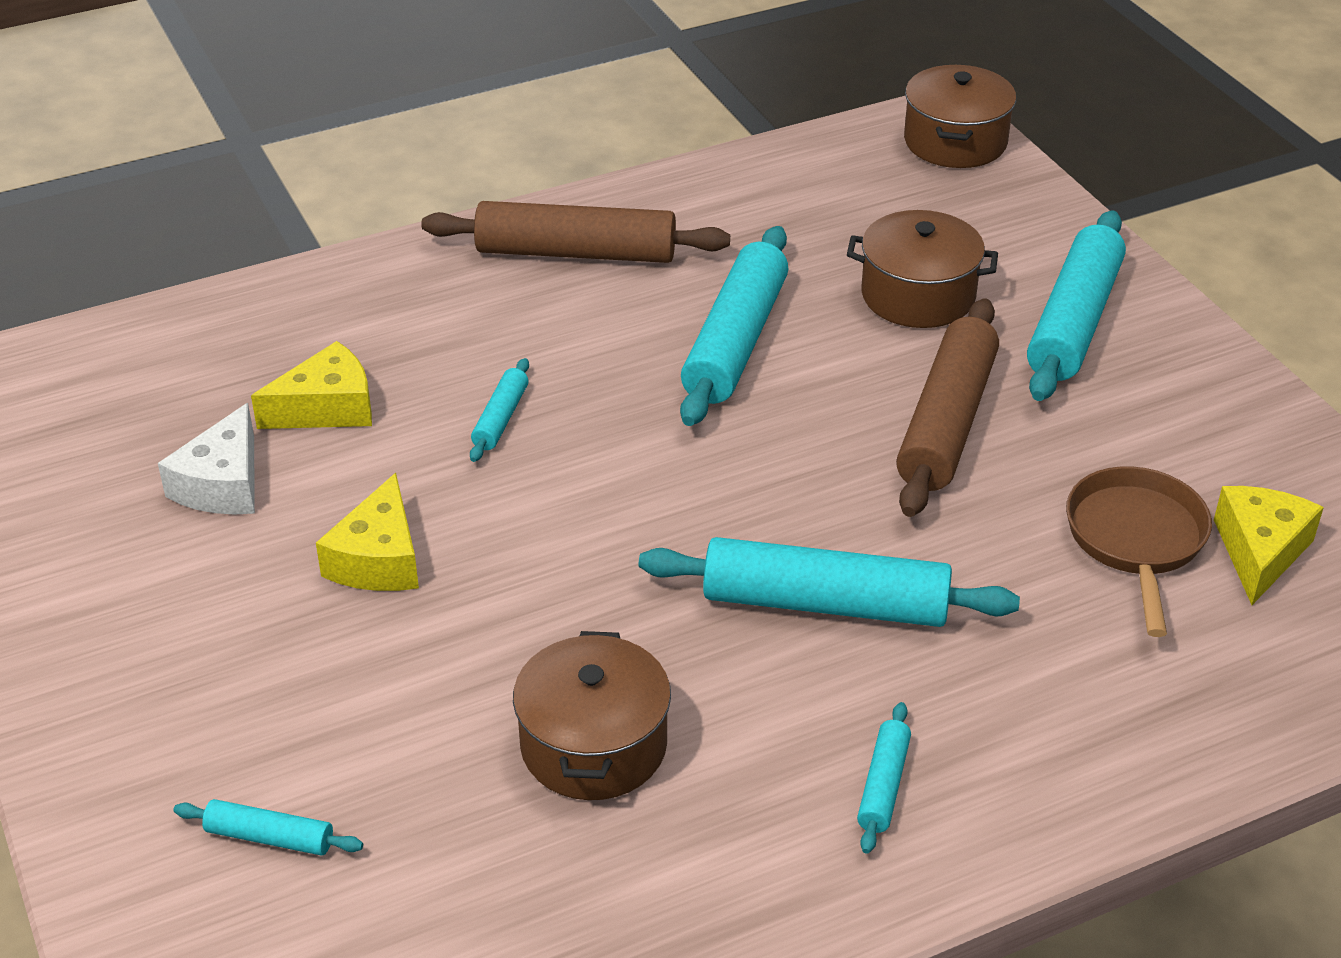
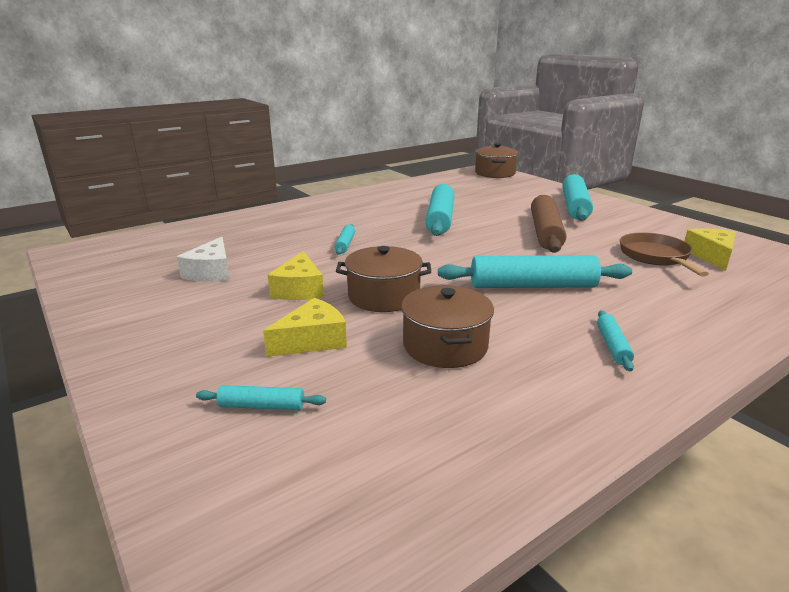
camera: 10 degrees left, 15 degrees down
yellow cheese [251,341,372,429] -> yellow cheese moved to [263,298,347,357]
brown rolling pin [421,201,730,263] -> none
brown pot [847,210,998,328] -> brown pot moved to [336,246,431,312]

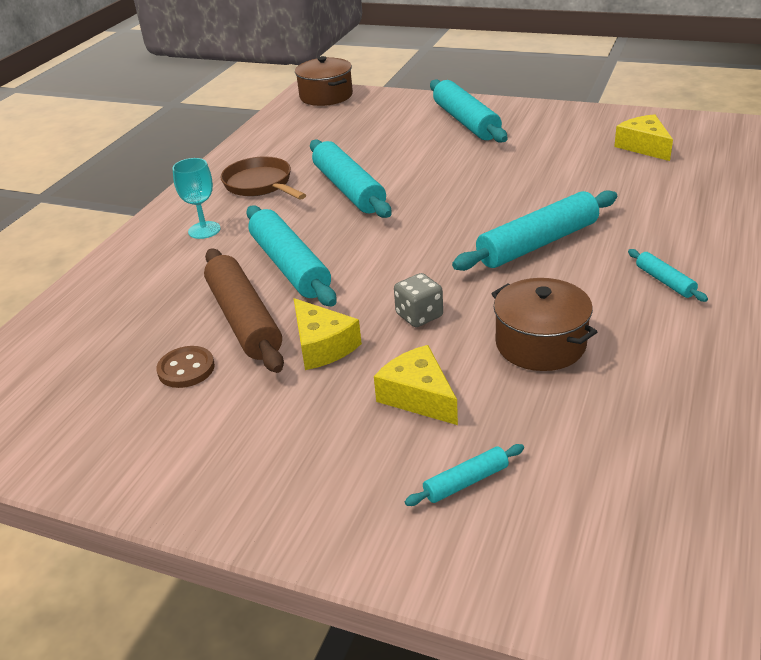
camera: 30 degrees left, 10 degrees up
white cheese [177,237,230,282] -> brown button [156,346,215,388]
yellow cheese [263,298,347,357] -> yellow cheese turned 60 degrees counterclockwise [374,345,458,425]
turquoise rolling pin [335,224,355,255] -> turquoise rolling pin [246,205,337,306], size x2.13
brown pot [336,246,431,312] -> grey dice [394,273,443,327]
brown rolling pin [531,195,566,253] -> brown rolling pin moved to [204,249,284,373]
brown pan [620,232,709,277] -> brown pan moved to [221,156,306,199]
none -> turquoise goblet [172,158,221,239]

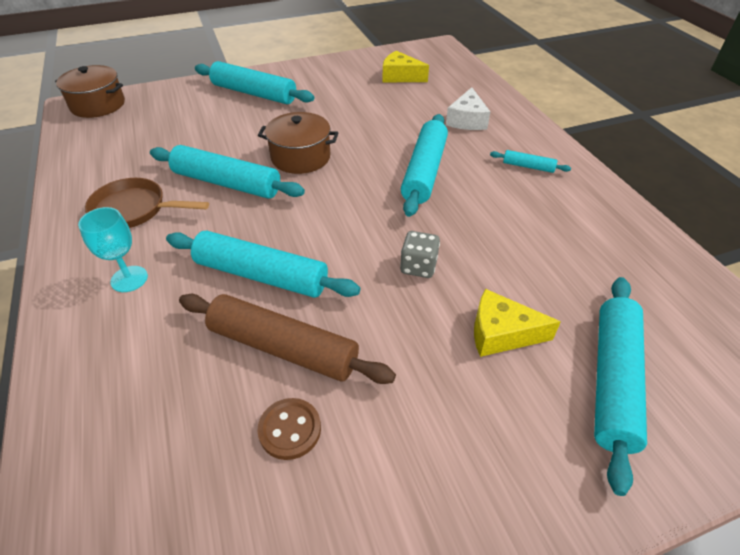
camera: 45 degrees left, 10 degrees up
yellow cheese [294,298,362,370] -> none
turquoise rolling pin [405,444,524,506] -> turquoise rolling pin [594,277,647,496], size x2.13
brown pot [491,278,597,371] -> brown pot moved to [258,112,338,174]
none -> white cheese [446,87,490,130]

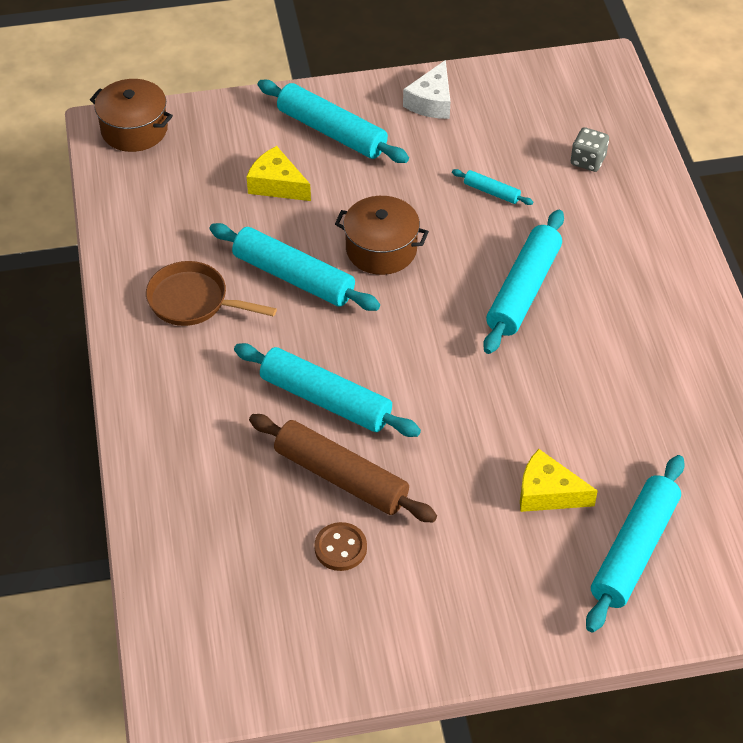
camera: 10 degrees right, 5 degrees up
turquoise goblet [78,207,148,292] -> none
yellow cheese [382,51,429,82] -> yellow cheese moved to [247,146,311,201]
grey dice [400,231,440,278] -> grey dice moved to [571,127,609,172]
white cheese [446,87,490,130] -> white cheese moved to [403,60,450,119]
turquoise rolling pin [490,150,571,173] -> turquoise rolling pin moved to [452,169,533,205]

